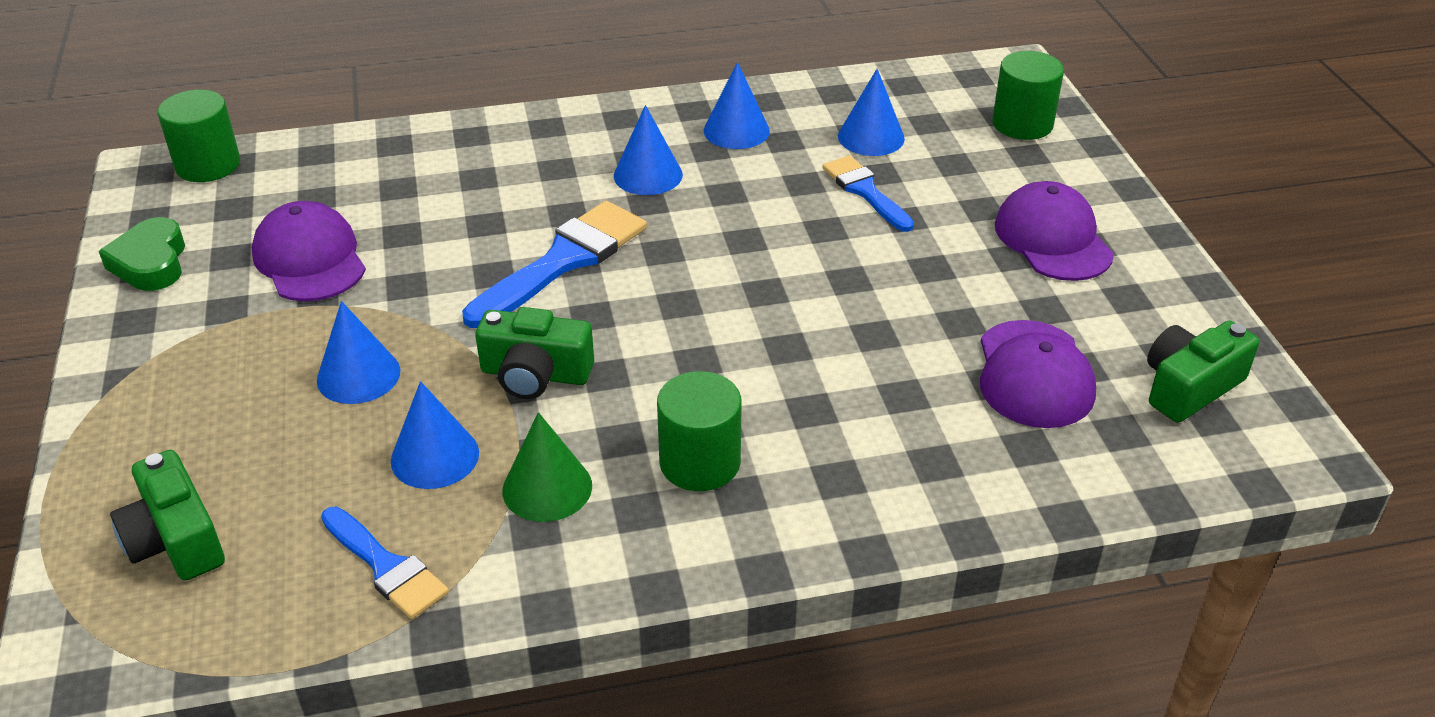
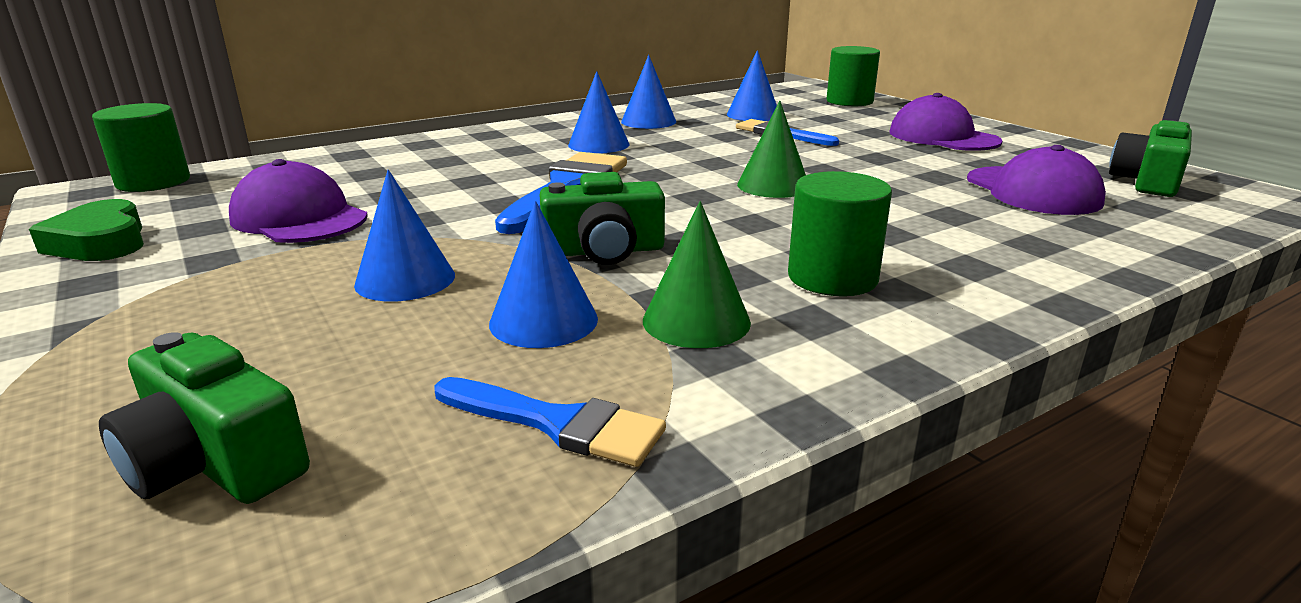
camera: 20 degrees left, 15 degrees down
none -> green cone [737,101,806,198]

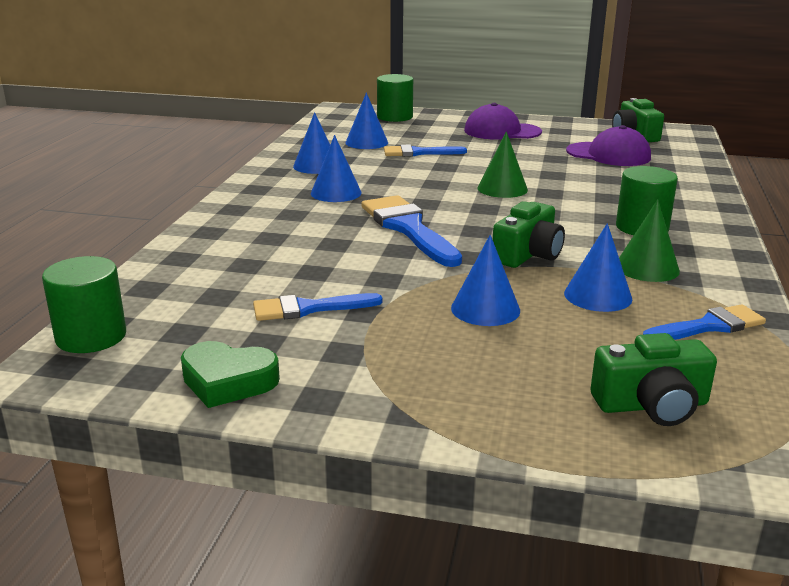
camera: 45 degrees left, 0 degrees up
purple cap [229,159,368,243] -> blue brush [253,293,383,321]

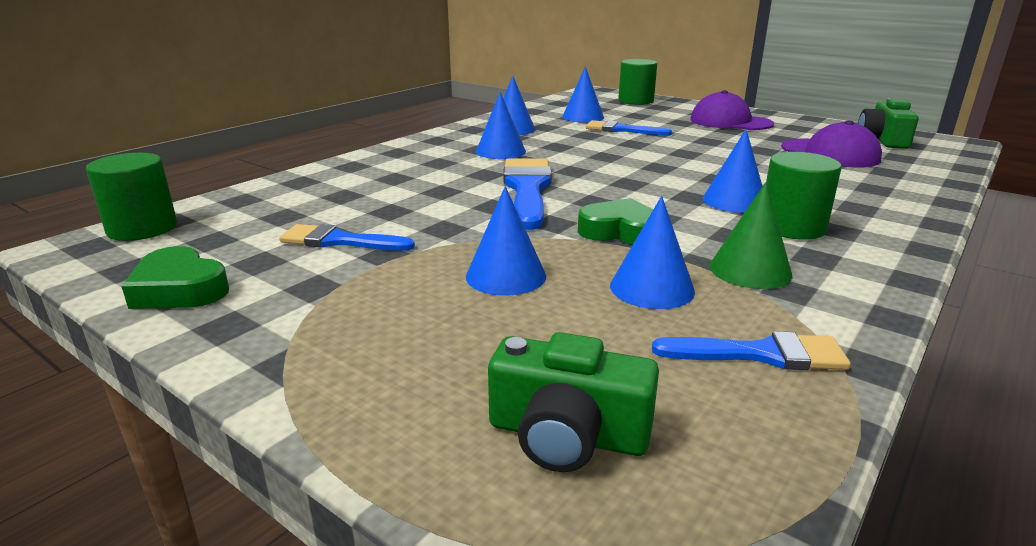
camera: 25 degrees right, 0 degrees up
green cone [478,132,528,198] -> none
green camera [493,201,565,268] -> green heart [578,198,653,245]
none -> blue cone [703,129,763,213]

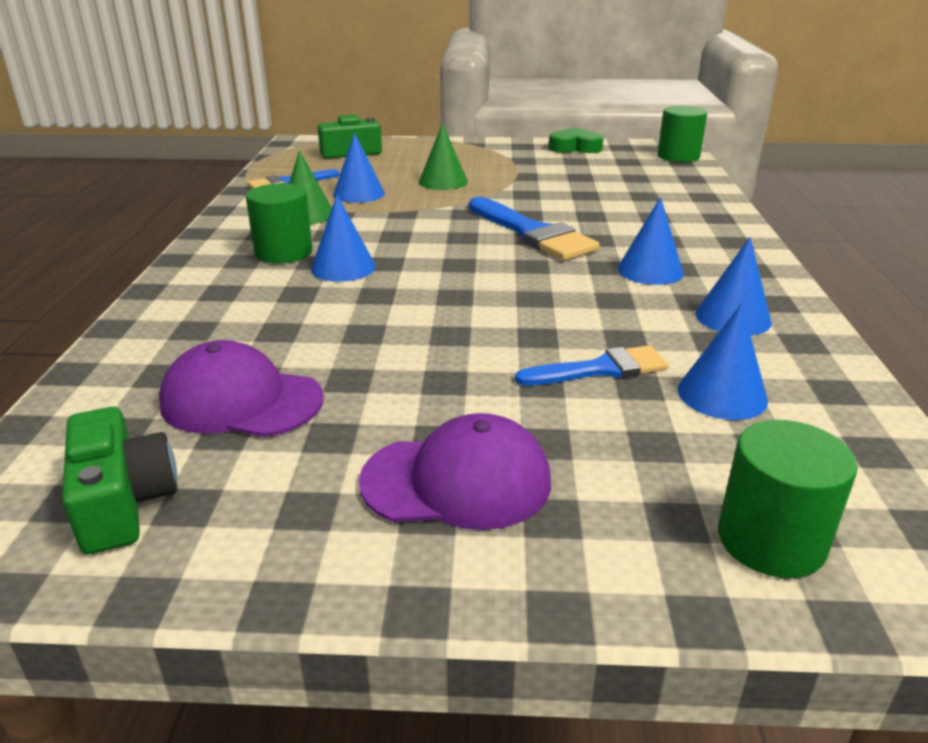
camera: 145 degrees right, 5 degrees up
blue brush [279,224,415,251] -> none
blue cone [466,186,546,296] -> green cone [419,123,468,190]
green heart [578,198,653,245] -> none

